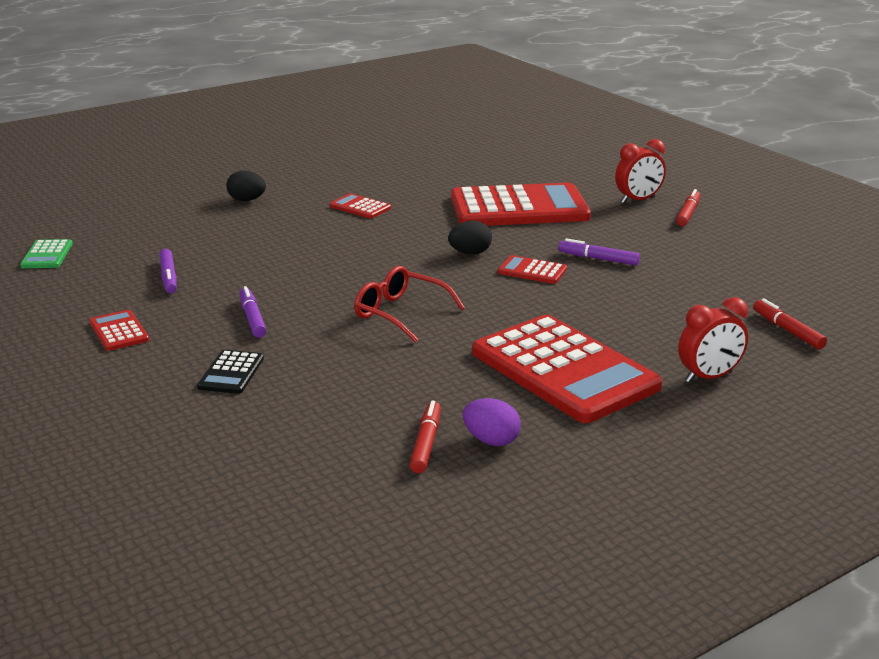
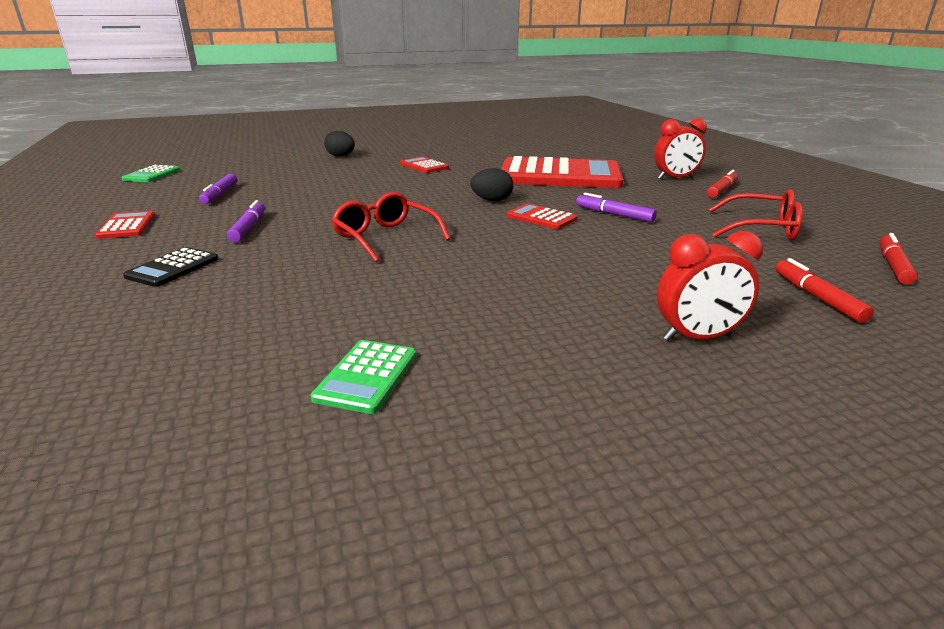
camera: 15 degrees right, 0 degrees up
red marker [409,400,441,473] -> red marker moved to [879,233,918,284]
purple egg [463,398,521,446] -> green calculator [311,340,416,414]
red calculator [472,315,662,423] -> none
none -> red glasses [709,189,803,241]

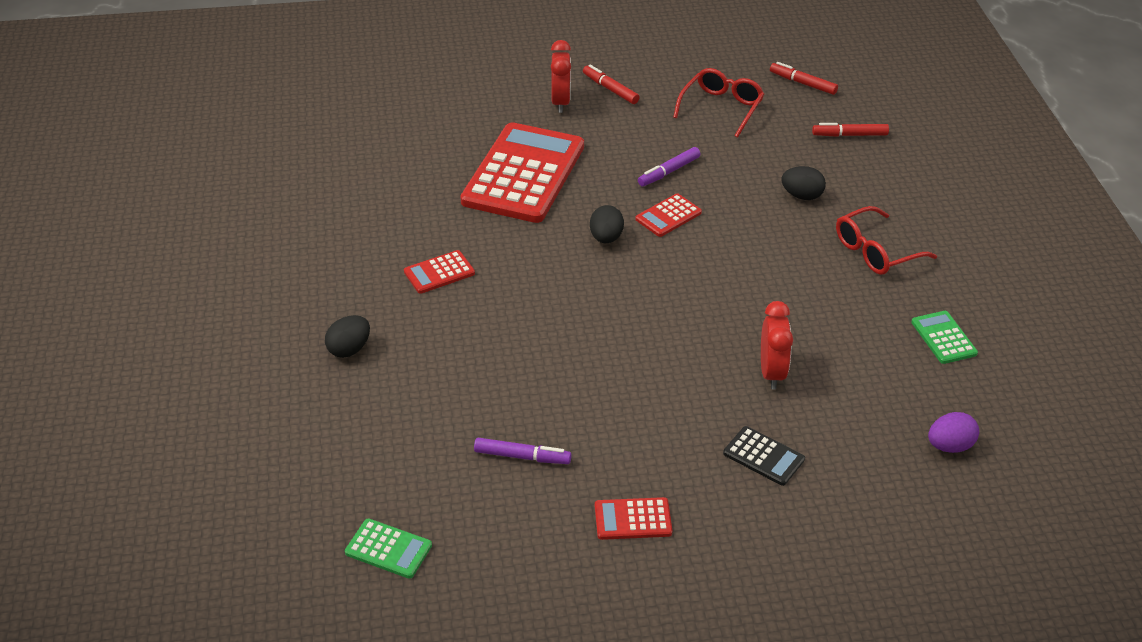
camera: 80 degrees left, 15 degrees up
purple marker [227,200,265,243] -> none
green calculator [311,340,416,414] -> green calculator turned 135 degrees counterclockwise [911,311,978,364]
red glasses [331,192,450,262] -> red glasses moved to [836,206,937,275]
red clock [657,231,763,341] -> red clock moved to [761,301,793,389]
none -> black egg [781,166,826,200]
none -> purple egg [928,412,979,453]

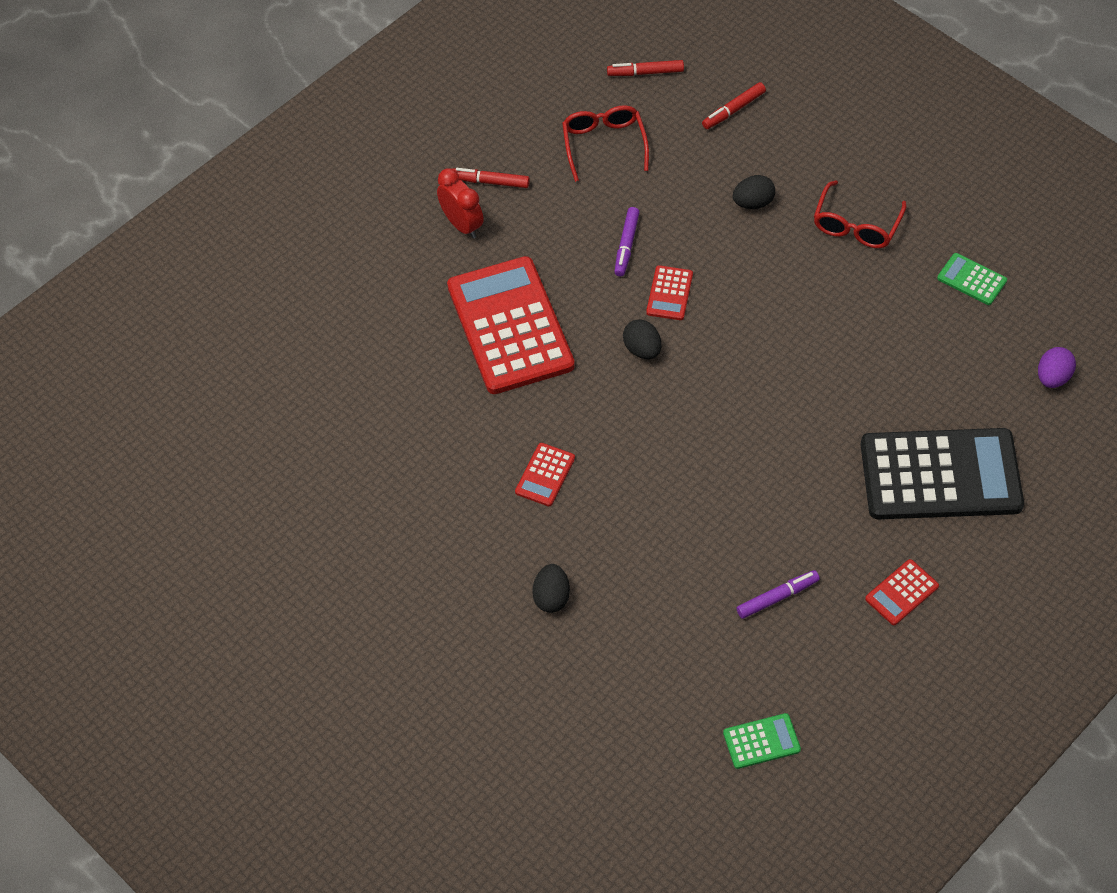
camera: 35 degrees left, 15 degrees up
black calculator [723,426,805,486] -> black calculator [861,428,1024,519], size x2.37
red clock [761,301,793,389] -> none

